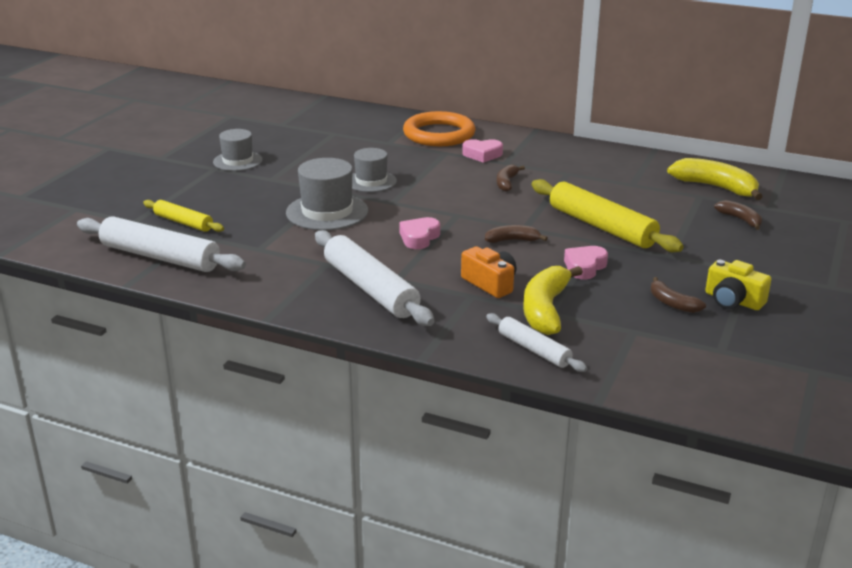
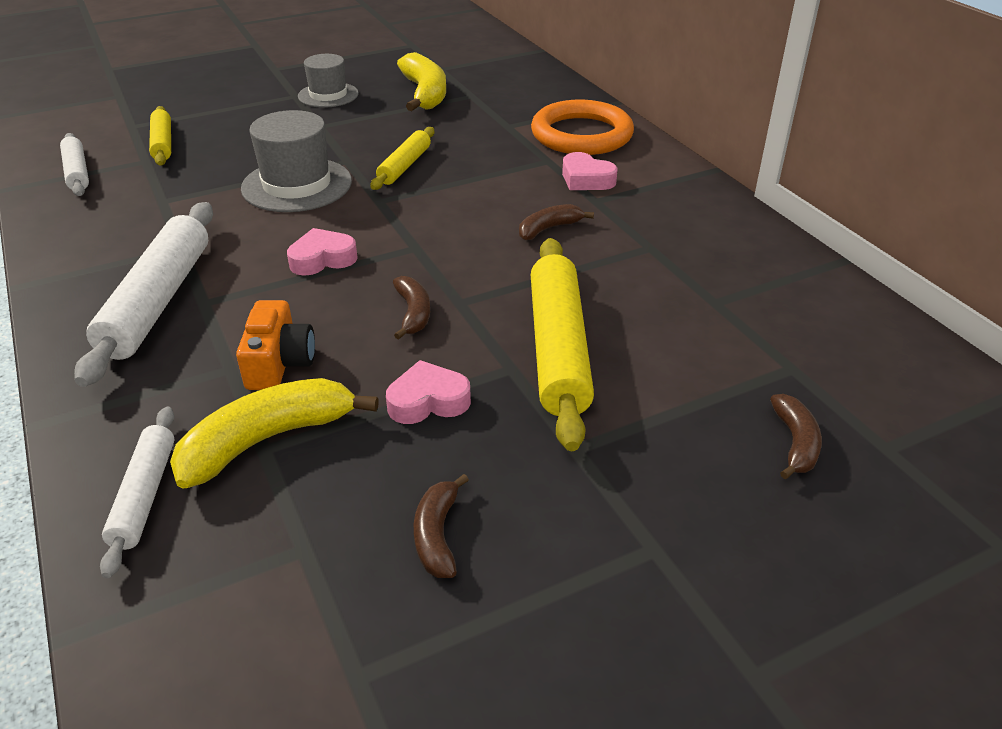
camera: 40 degrees right, 10 degrees up
white rolling pin [77,216,246,272] -> white rolling pin [60,133,89,196], size x0.56
grey hat [352,148,397,192] -> yellow rolling pin [370,127,434,190]
brown banana [485,225,548,243] -> brown banana turned 45 degrees clockwise [393,276,430,340]
yellow banana [667,158,763,200] -> yellow banana moved to [397,52,446,111]
yellow camera [705,260,771,310] -> none

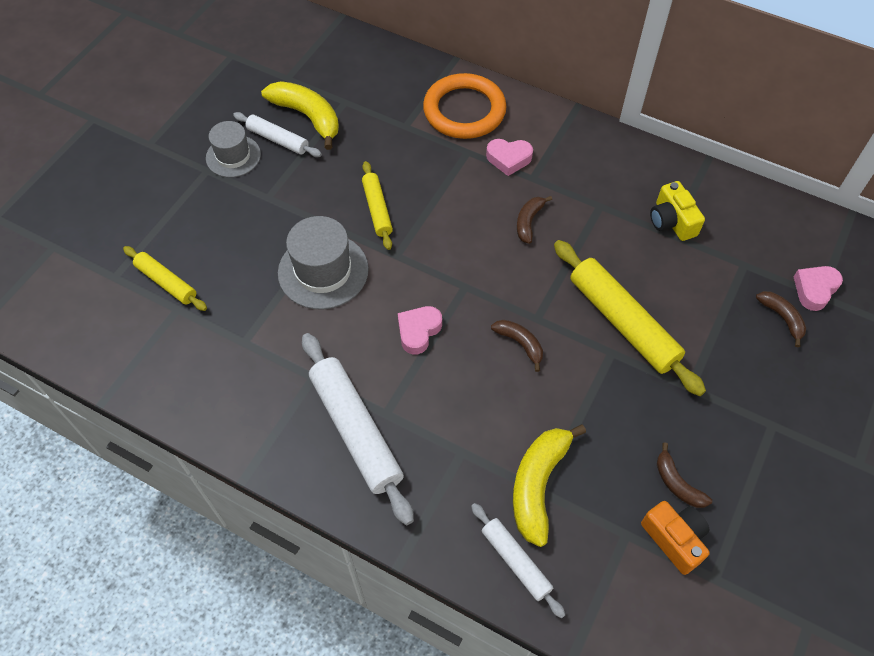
camera: 35 degrees left, 20 degrees up
white rolling pin [60,133,89,196] -> white rolling pin moved to [233,112,322,157]
orange camera [236,300,315,390] -> orange camera moved to [641,501,710,575]
pink heart [386,360,471,424] -> pink heart moved to [794,266,843,311]
none -> yellow camera [650,181,705,241]

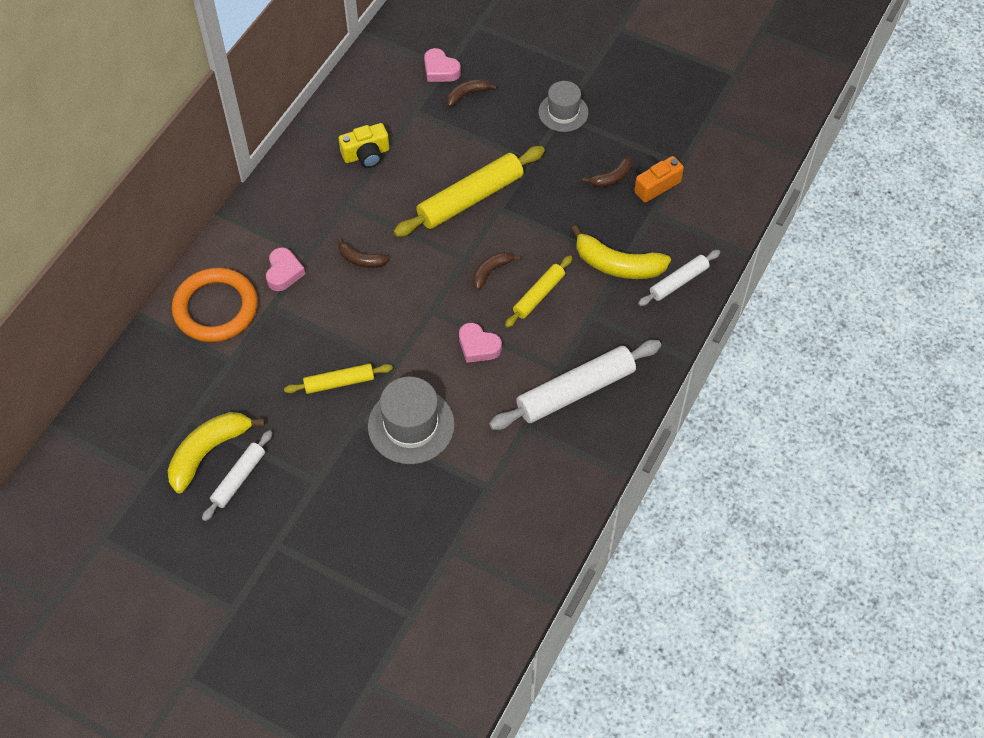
camera: 90 degrees left, 0 degrees up
yellow rolling pin [123,246,207,311] -> yellow rolling pin moved to [505,255,573,328]
grey hat [206,121,261,178] -> grey hat moved to [538,81,589,132]

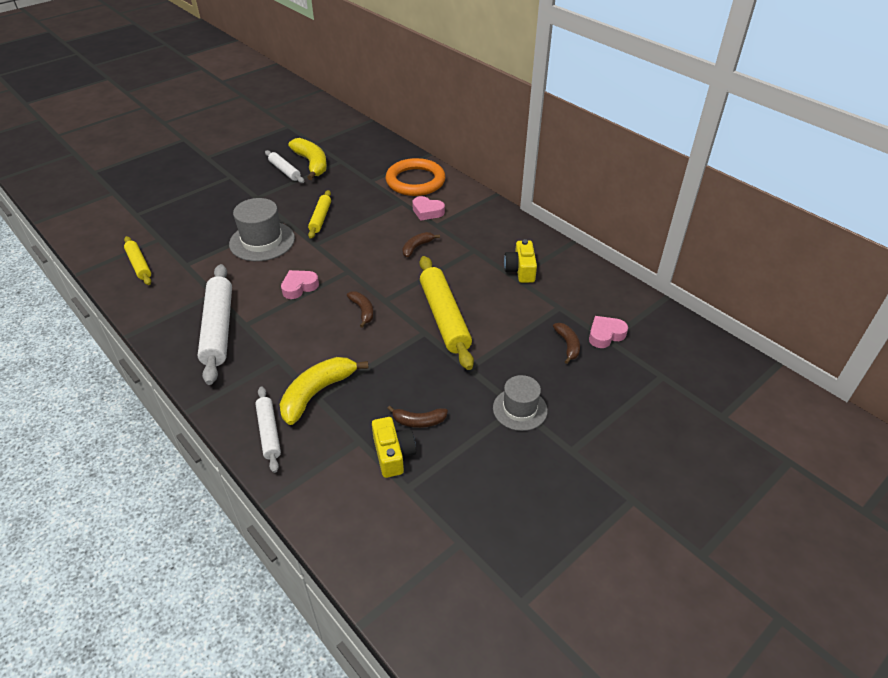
camera: 110 degrees right, 15 degrees down
yellow rolling pin [505,255,573,328] -> yellow rolling pin moved to [124,236,151,285]
brown banana [582,156,632,188] -> brown banana turned 75 degrees counterclockwise [387,406,448,428]
orange camera [634,156,684,202] -> yellow camera [372,417,416,478]

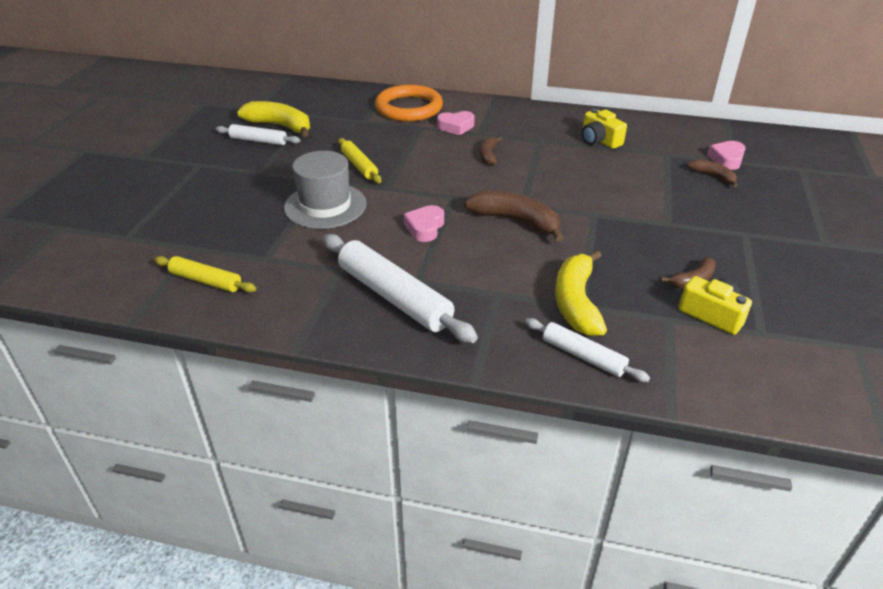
camera: 35 degrees left, 5 degrees down
brown banana [347,291,374,328] -> brown banana [464,190,564,242], size x1.80
yellow rolling pin [420,256,474,370] -> none
grey hat [493,375,548,431] -> none

